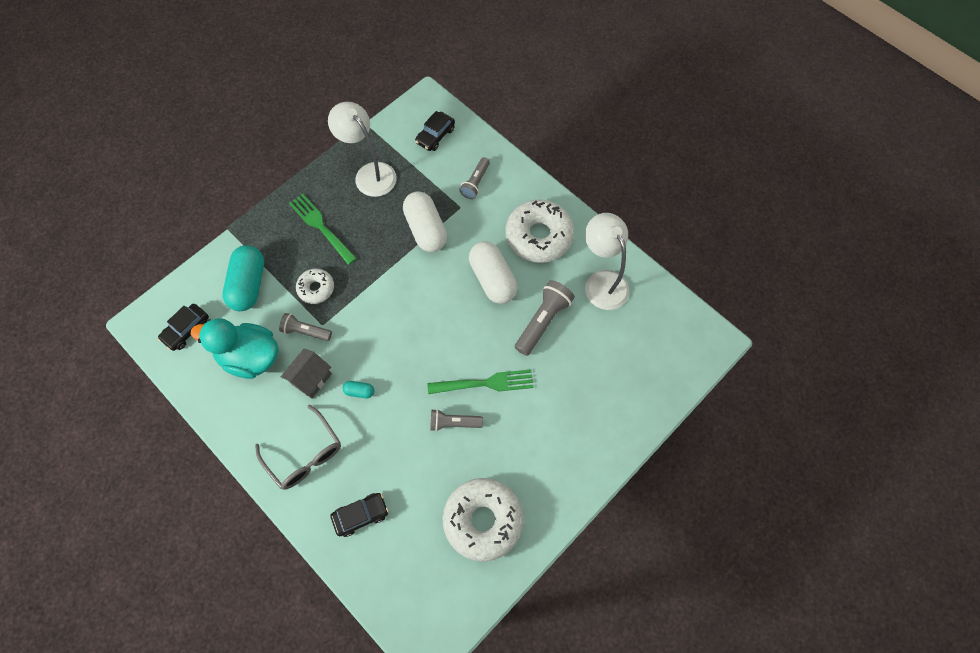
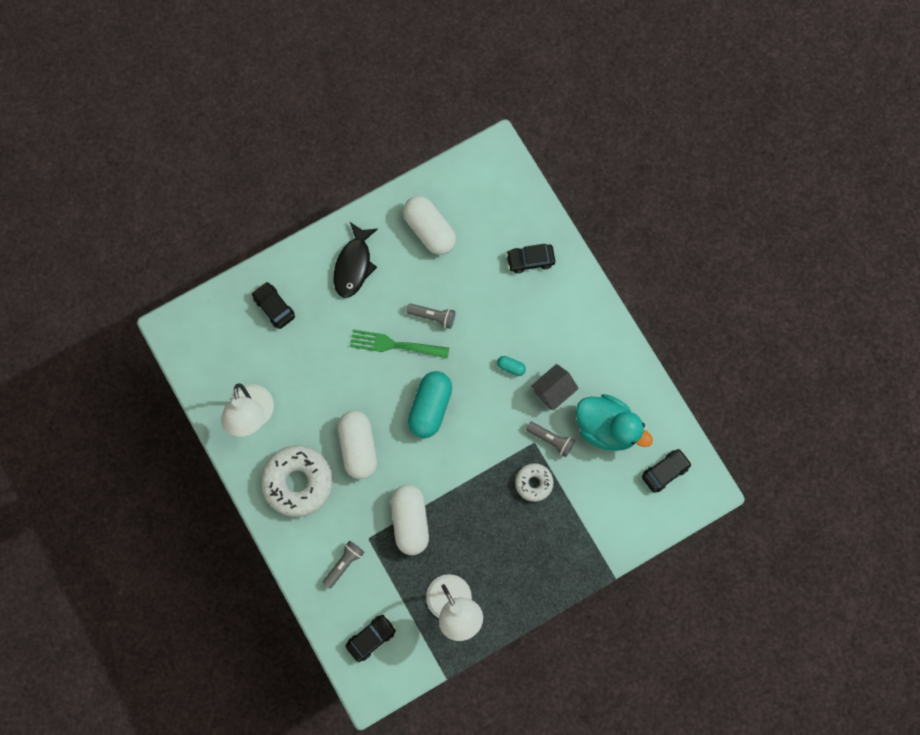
camera: 165 degrees left, 10 degrees up
turquoise capsule [222,245,264,311] -> turquoise capsule moved to [408,371,452,438]
grey glasses [255,405,341,490] -> none
green fork [289,194,357,265] -> none
white donut [443,478,523,562] -> white capsule [403,196,456,255]
grey flashlight [515,280,575,356] -> none
none -> black car [252,282,295,329]
none -> black fish [334,222,378,298]

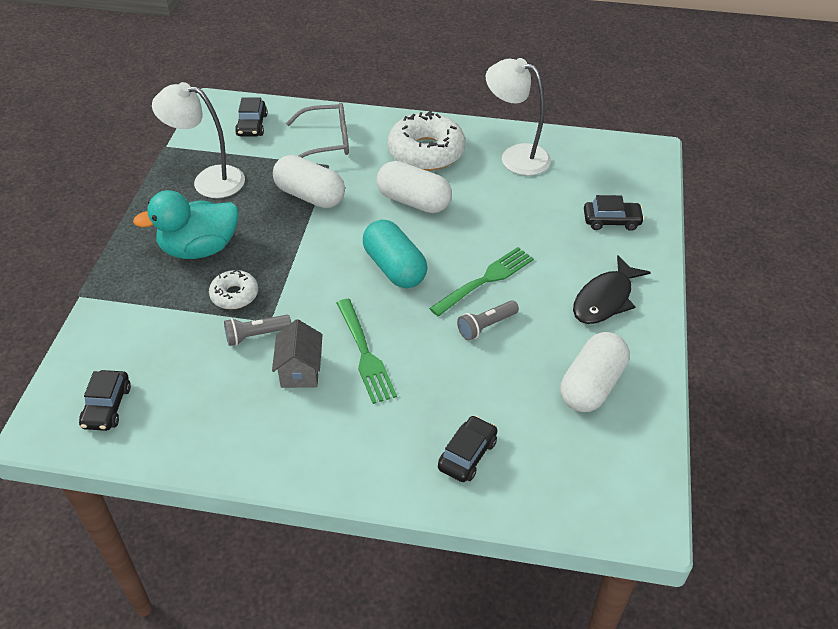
camera: 130 degrees right, 30 degrees down
grey flashlight [323,541,365,589] -> grey glasses [286,103,349,158]
black fish [334,222,378,298] -> black fish turned 105 degrees counterclockwise [573,255,651,324]
white capsule [403,196,456,255] -> white capsule turned 60 degrees counterclockwise [561,332,630,412]
turquoise capsule [497,356,526,376] -> green fork [337,299,397,404]
turquoise duck [576,394,653,451] -> turquoise duck moved to [133,190,238,259]

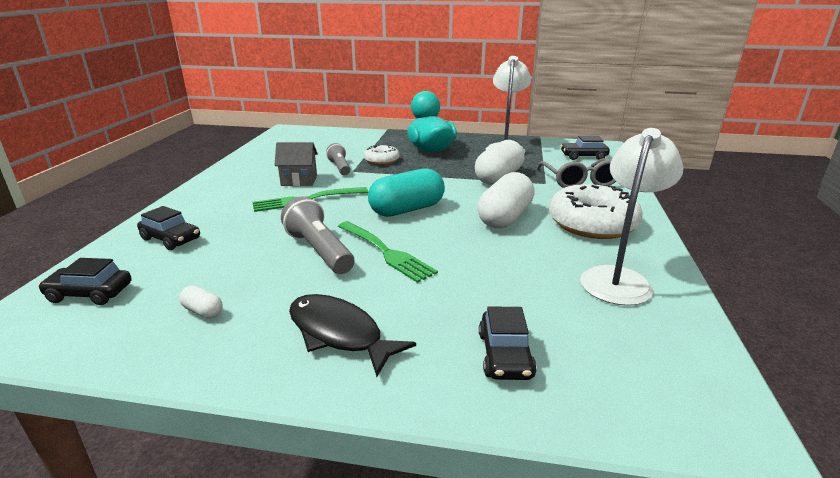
camera: 90 degrees right, 20 degrees down
black car [79,370,131,431] -> black car moved to [38,258,131,305]
grey flashlight [457,300,519,341] -> grey flashlight [281,196,354,274], size x1.56
white capsule [561,332,630,412] -> white capsule [179,286,223,318], size x0.44

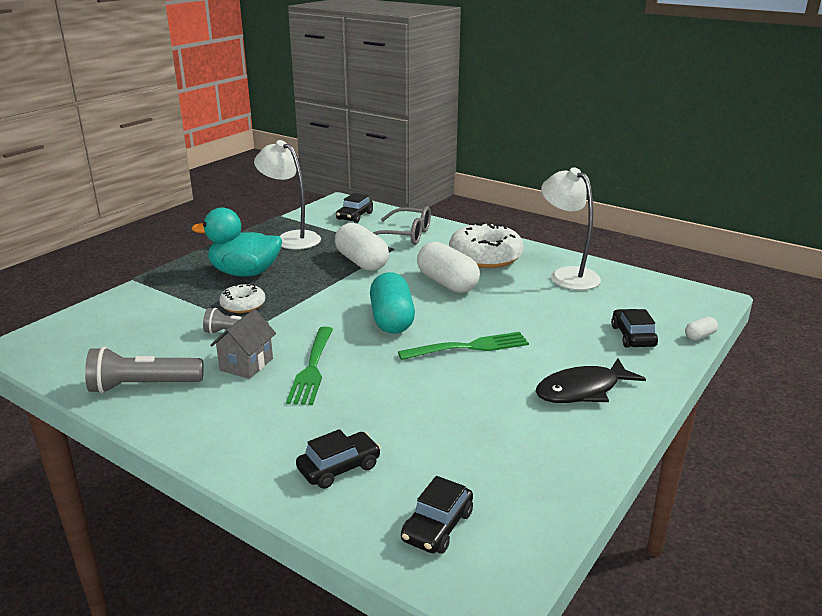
camera: 65 degrees left, 0 degrees up
white capsule [179,286,223,318] -> white capsule moved to [685,317,718,340]
grey flashlight [281,196,354,274] -> grey flashlight moved to [85,347,203,393]
black car [479,306,537,380] -> black car turned 120 degrees counterclockwise [611,309,658,348]

